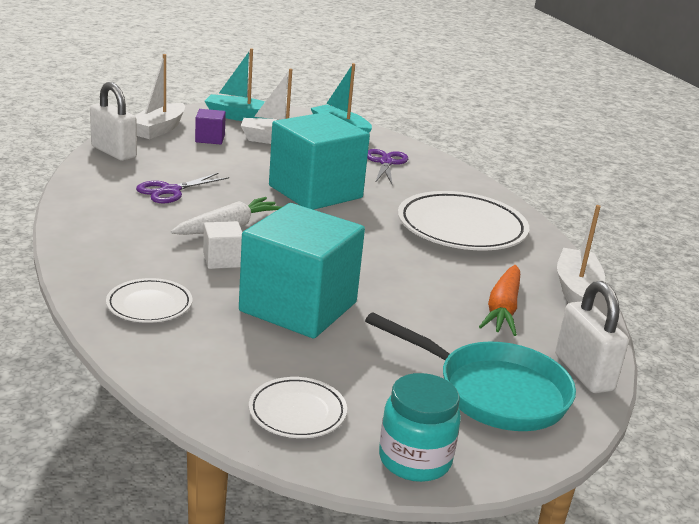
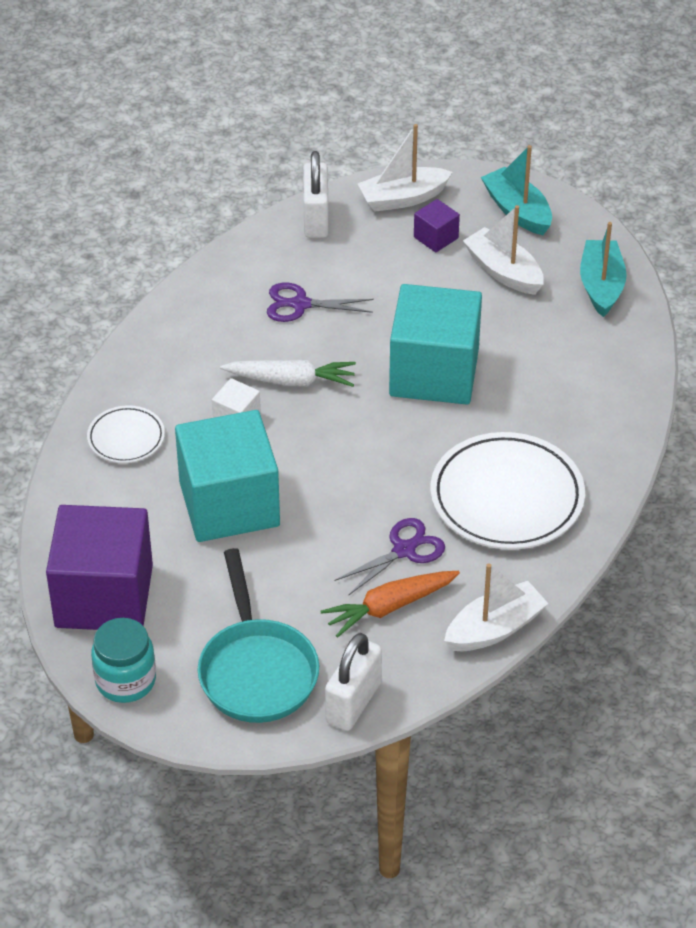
camera: 50 degrees right, 20 degrees up
white plate [249,377,347,438] -> purple cube [46,505,153,630]
purple scissors [367,149,408,184] -> purple scissors moved to [335,518,445,595]

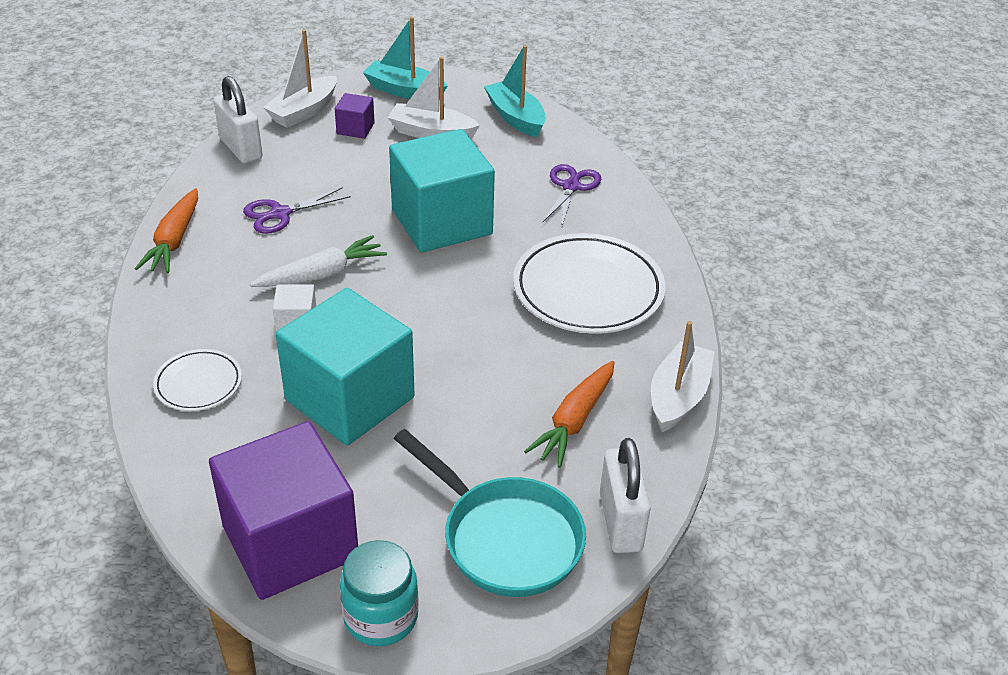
camera: 35 degrees left, 5 degrees down
purple scissors [335,518,445,595] -> purple scissors moved to [543,164,601,226]
none -> orange carrot [135,188,198,273]

